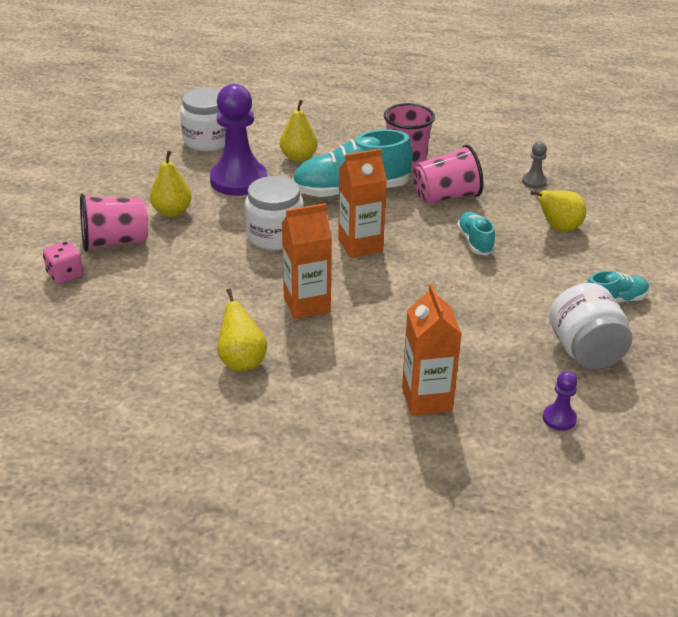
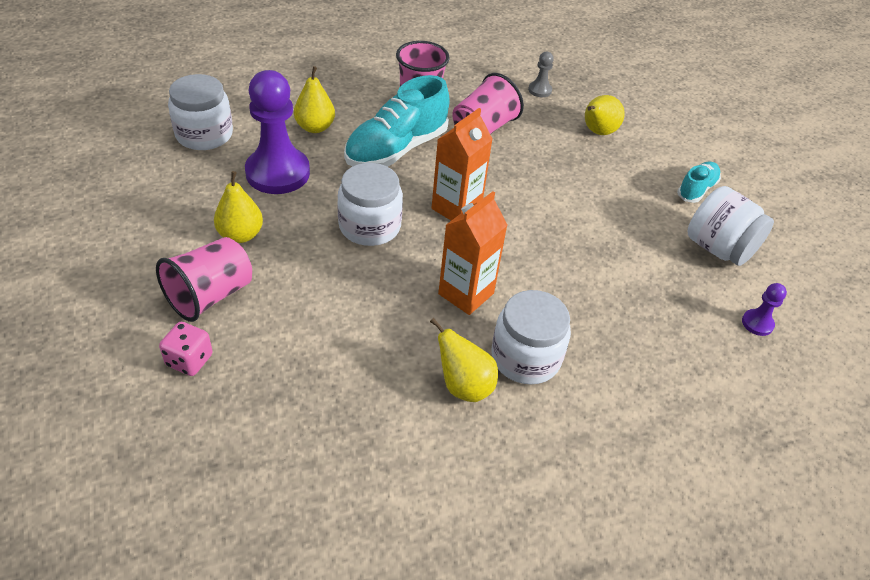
camera: 35 degrees left, 10 degrees up
orange carton [402,284,462,416] -> none
turquoise shoe [457,212,495,256] -> none
none -> white jar [491,290,571,385]

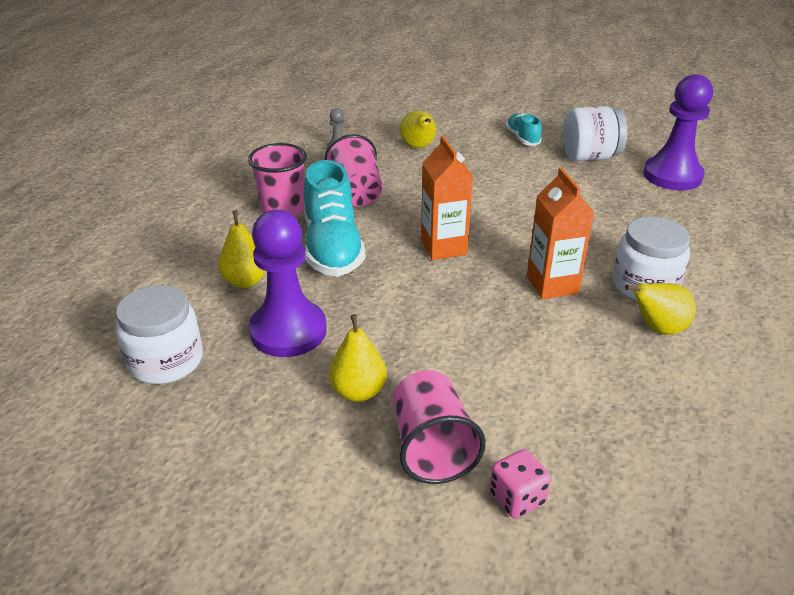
camera: 50 degrees left, 10 degrees down
white jar [337,163,403,246] -> none
purple pawn [742,283,787,336] -> purple pawn [643,74,713,190], size x2.30

